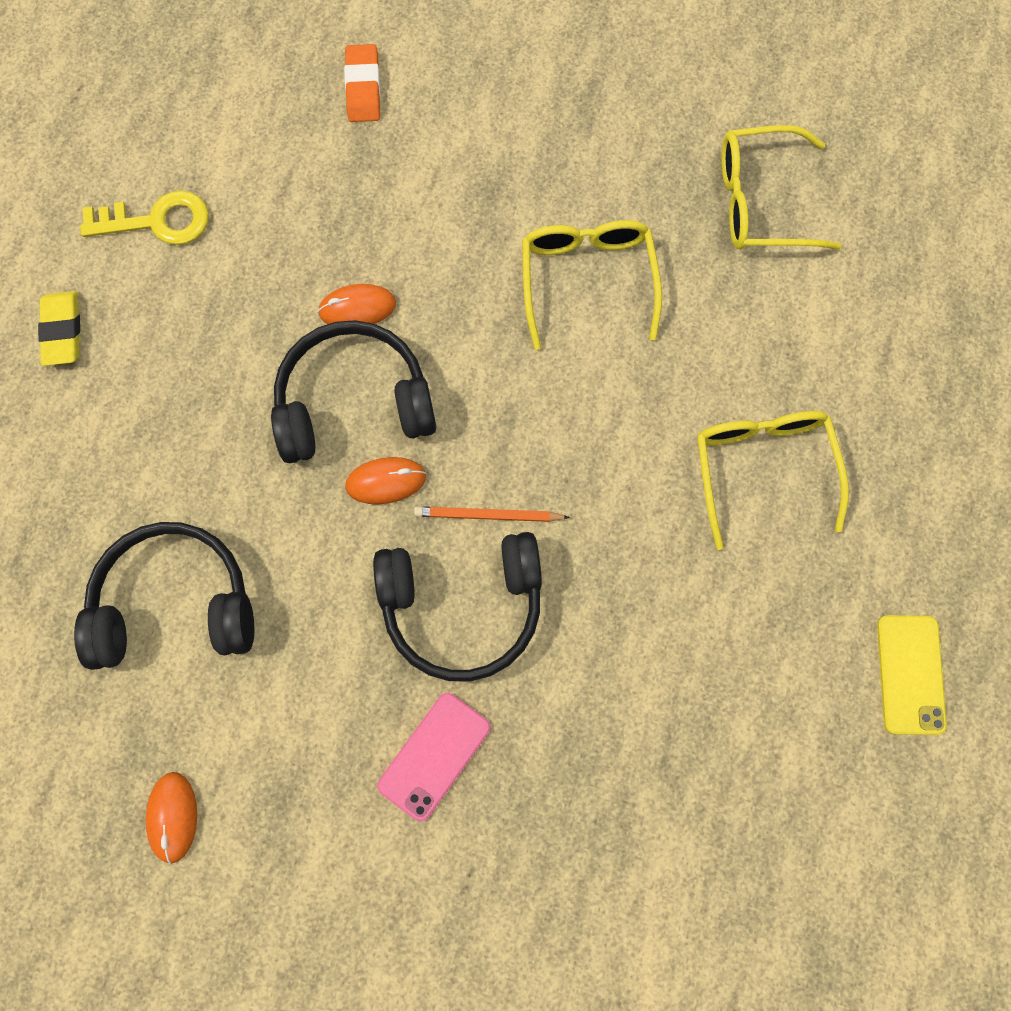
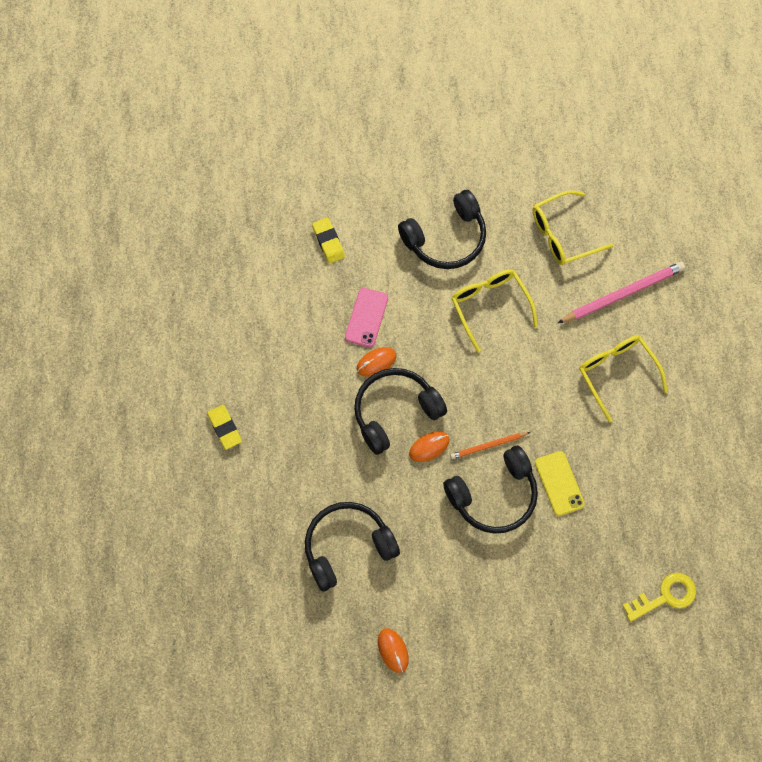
camera: 20 degrees left, 5 degrees down
yellow key [80,190,209,245] -> yellow key moved to [622,573,696,622]
orange eraser [344,44,381,122] -> yellow eraser [312,218,345,264]
pink phone [377,693,490,822] -> pink phone moved to [345,288,388,348]
yellow phone [877,615,947,735] -> yellow phone moved to [535,451,585,516]
none -> black headphones [398,190,486,269]
none -> pink pencil [558,262,685,323]

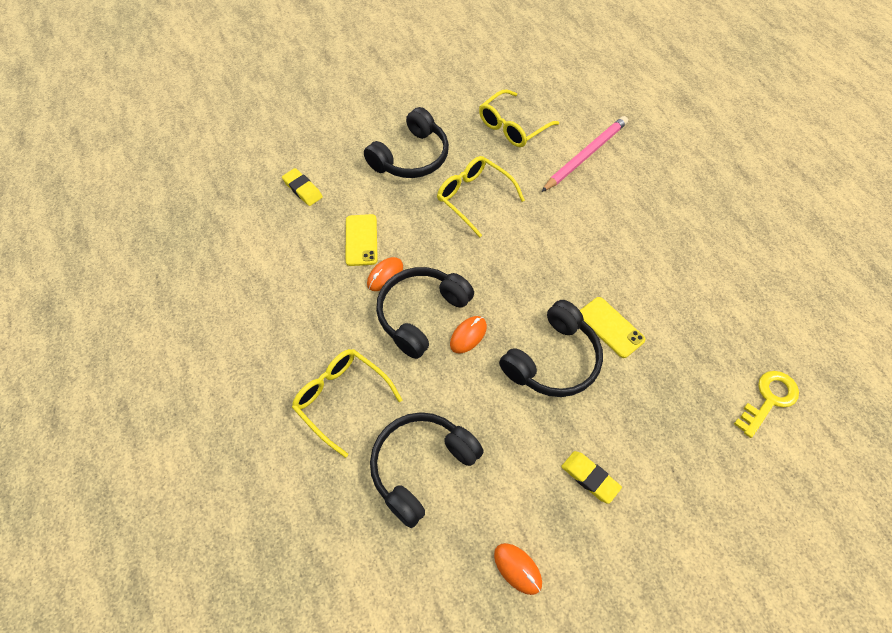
camera: 20 degrees left, 10 degrees down
yellow eraser [207,405,242,450] -> yellow eraser moved to [561,451,622,504]
pink phone [345,288,388,348] -> yellow phone [345,214,378,266]
orange pencil [450,432,530,459] -> none
yellow glasses [579,335,668,423] -> yellow glasses moved to [292,349,402,458]

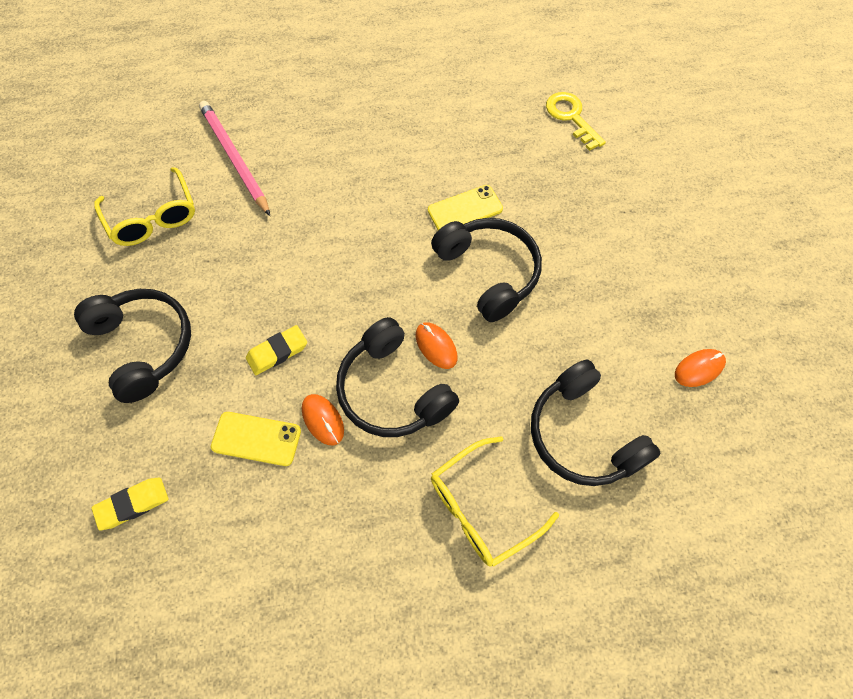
camera: 75 degrees left, 5 degrees up
yellow glasses [437,156,525,238] -> none
yellow eraser [561,451,622,504] -> yellow eraser moved to [246,325,307,375]

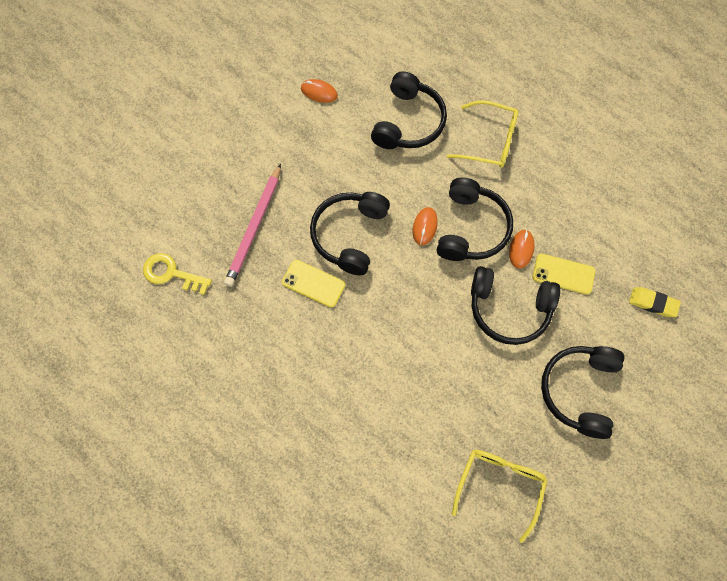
camera: 130 degrees left, 5 degrees up
pink pencil [199,101,270,216] -> pink pencil moved to [224,164,281,287]
yellow phone [211,412,301,466] -> yellow phone turned 45 degrees counterclockwise [533,254,595,295]
yellow eraser [246,325,307,375] -> black headphones [471,266,560,345]
yellow key [546,92,606,151] -> yellow key turned 90 degrees clockwise [143,253,212,295]

